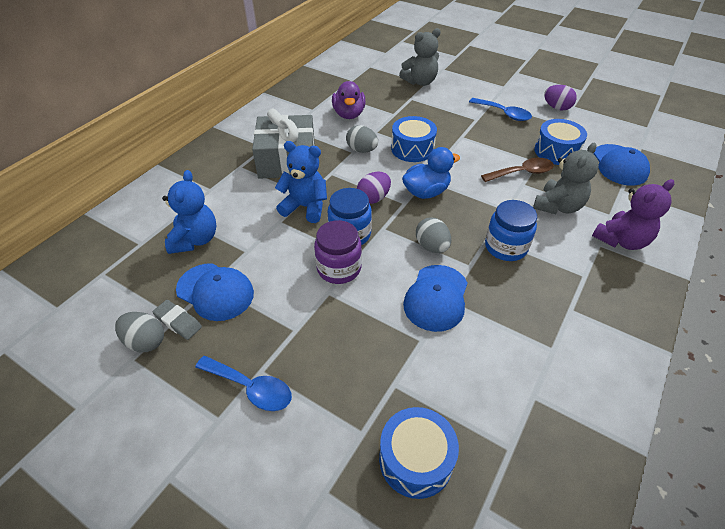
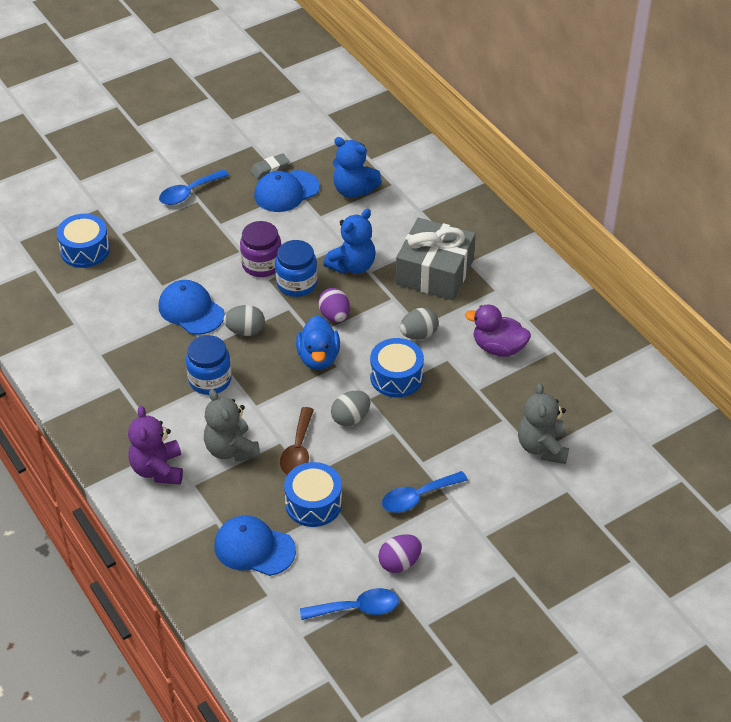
camera: 115 degrees right, 0 degrees up
grey egg [115,312,164,352] -> grey egg moved to [331,391,371,426]
none -> blue spoon [300,588,399,620]

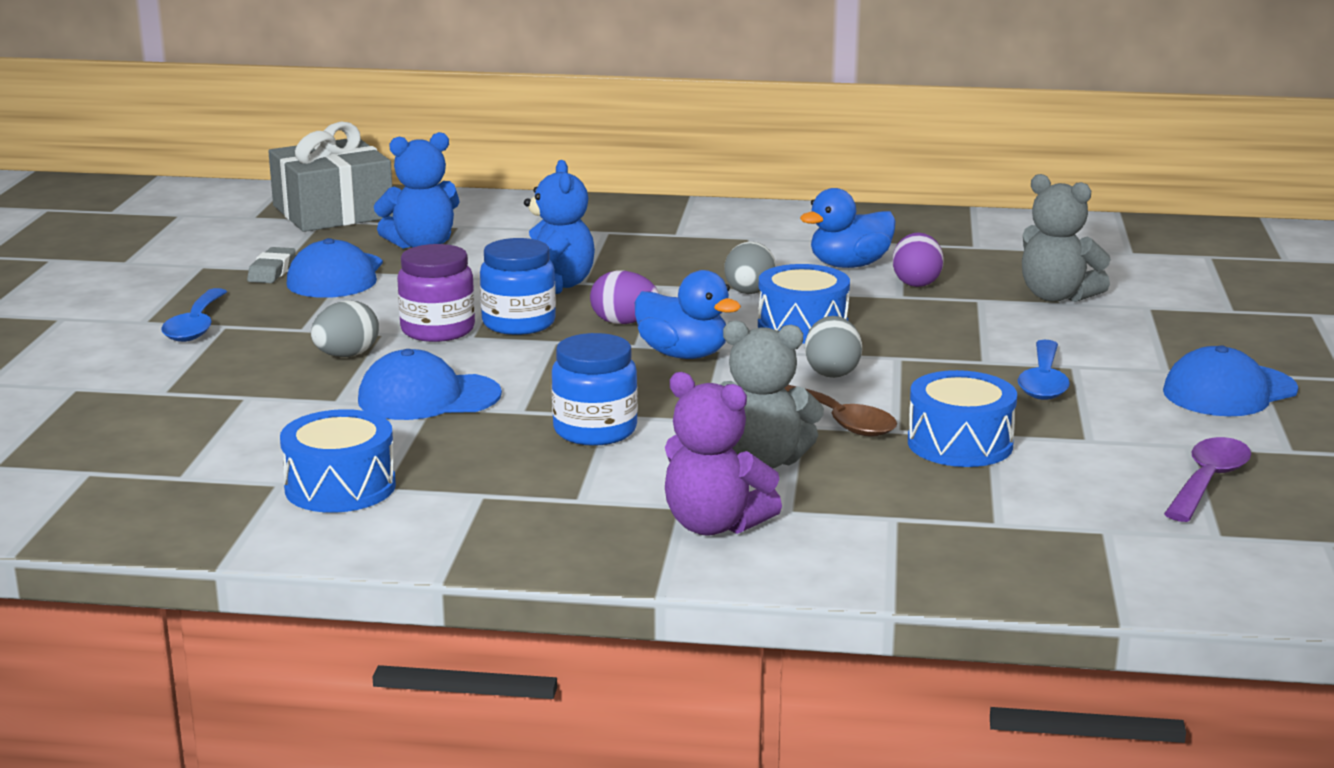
camera: 50 degrees left, 25 degrees down
blue drum [57,214,110,268] -> blue drum moved to [280,409,396,513]
blue cap [214,515,296,576] -> blue cap moved to [1163,345,1298,416]
grey egg [223,305,265,336] -> grey egg moved to [311,300,379,357]
blue spoon [300,588,399,620] -> purple spoon [1164,437,1251,522]
purple egg [378,534,422,573] -> purple egg moved to [892,232,944,287]
grey gift [396,218,476,300] -> grey gift moved to [268,122,393,232]
purple duck [465,304,531,357] -> blue duck [800,188,896,268]

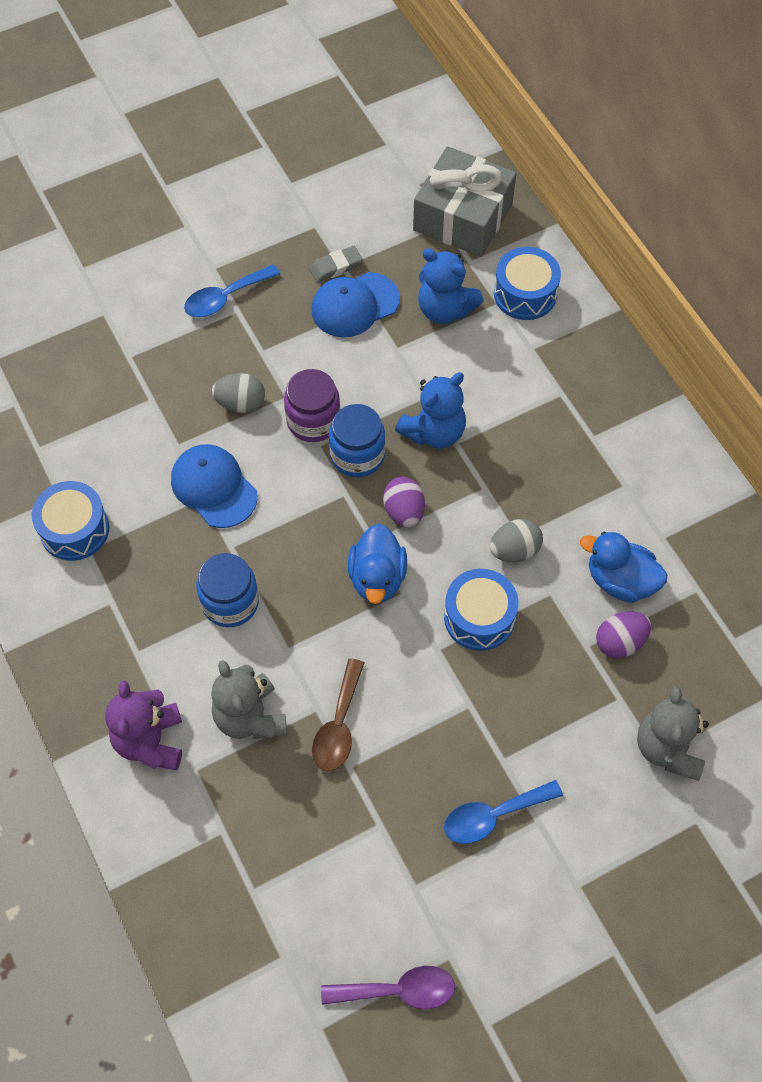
camera: 55 degrees right, 40 degrees up
grey egg [805,316,862,378] -> none
blue drum [908,370,1017,467] -> blue drum moved to [494,247,561,320]
blue cap [1163,345,1298,416] -> none

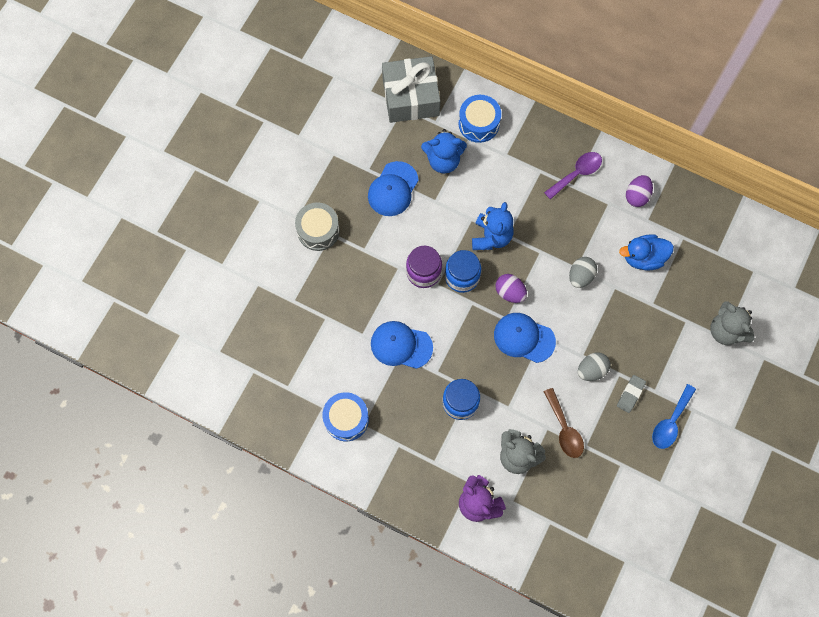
camera: 35 degrees left, 10 degrees up
blue spoon [184,264,280,318] -> grey drum [295,202,340,251]
grey egg [212,373,265,413] -> grey egg moved to [578,352,611,381]
grey eraser [309,246,362,282] -> grey eraser moved to [617,375,646,413]
purple spoon [321,966,455,1009] -> purple spoon moved to [544,152,602,200]
blue duck [348,524,407,604] -> blue cap [494,313,556,363]
blue drum [444,569,519,651] -> none
purple egg [596,611,651,658] -> purple egg moved to [626,175,653,207]

